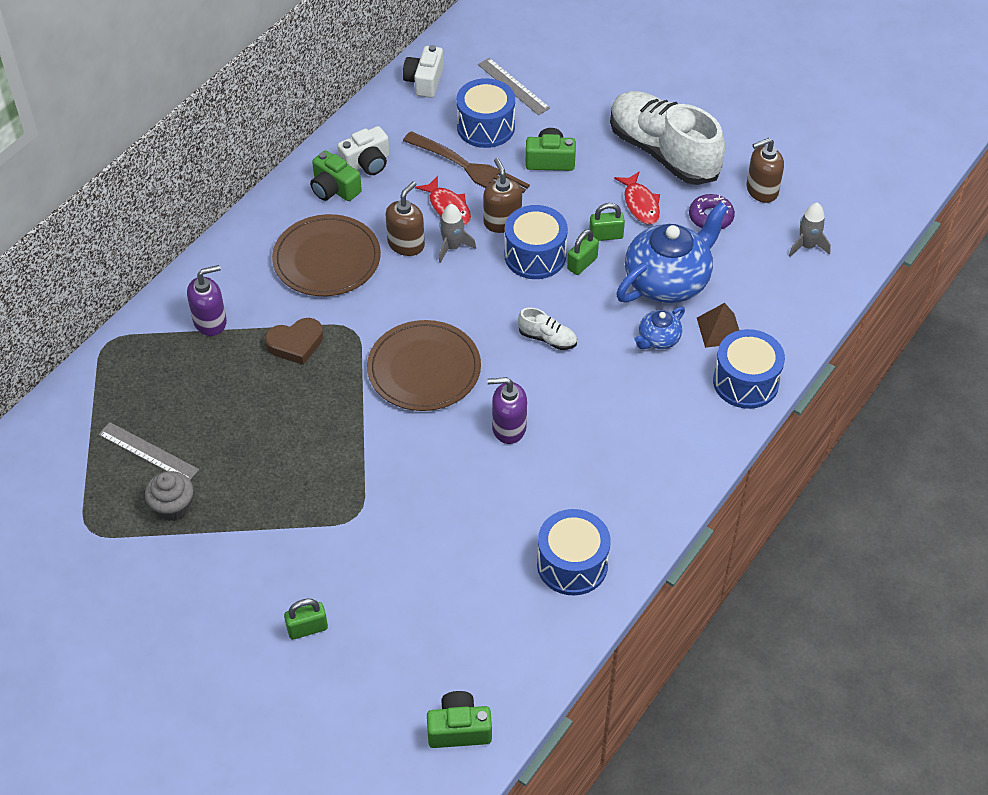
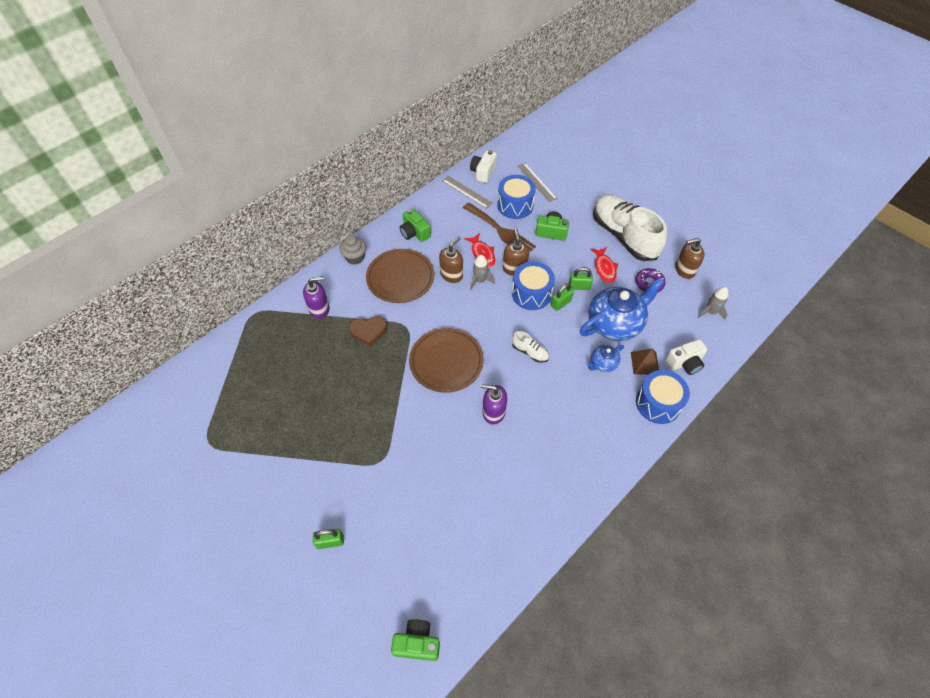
camera: 10 degrees right, 5 degrees up
grey ruler [98,422,199,480] -> grey ruler moved to [442,176,493,209]
grey cupcake [145,471,194,521] -> grey cupcake moved to [339,235,366,264]
white camera [337,126,389,175] -> white camera moved to [666,339,707,375]
blue drum [537,509,611,596] -> none

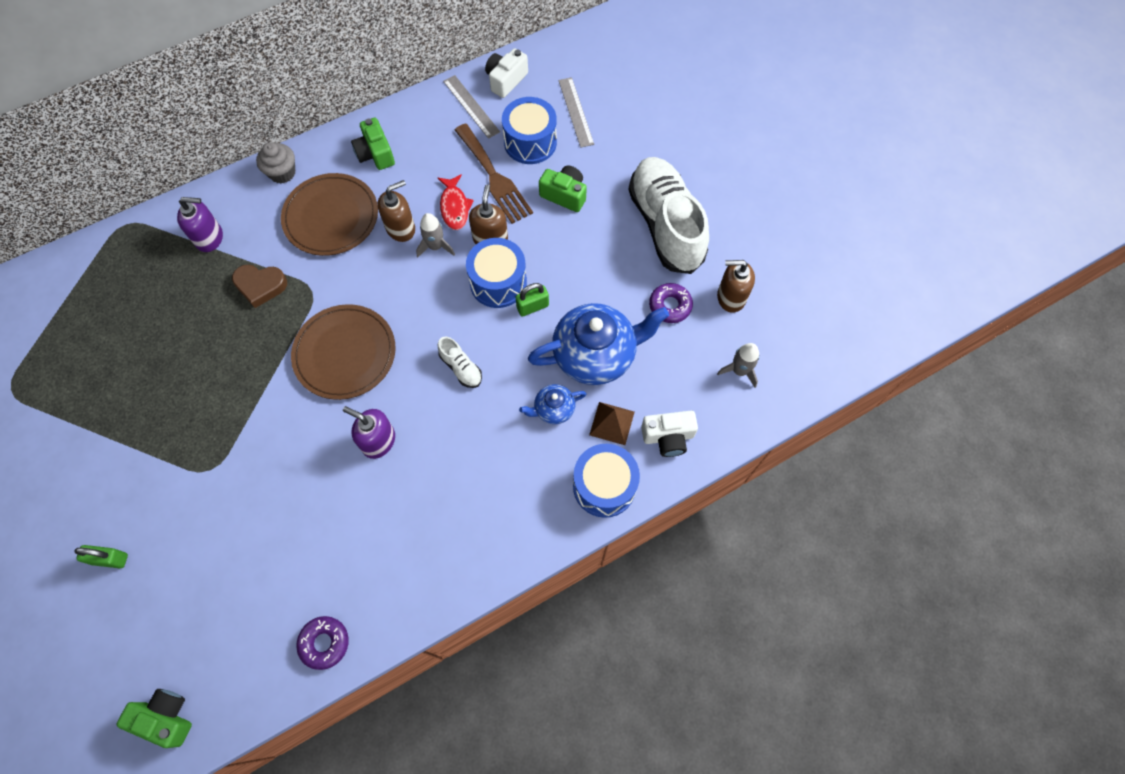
camera: 15 degrees right, 10 degrees up
green padlock [569,267,593,290] -> none
red fish [590,247,618,283] -> none
none -> purple donut [296,616,349,670]

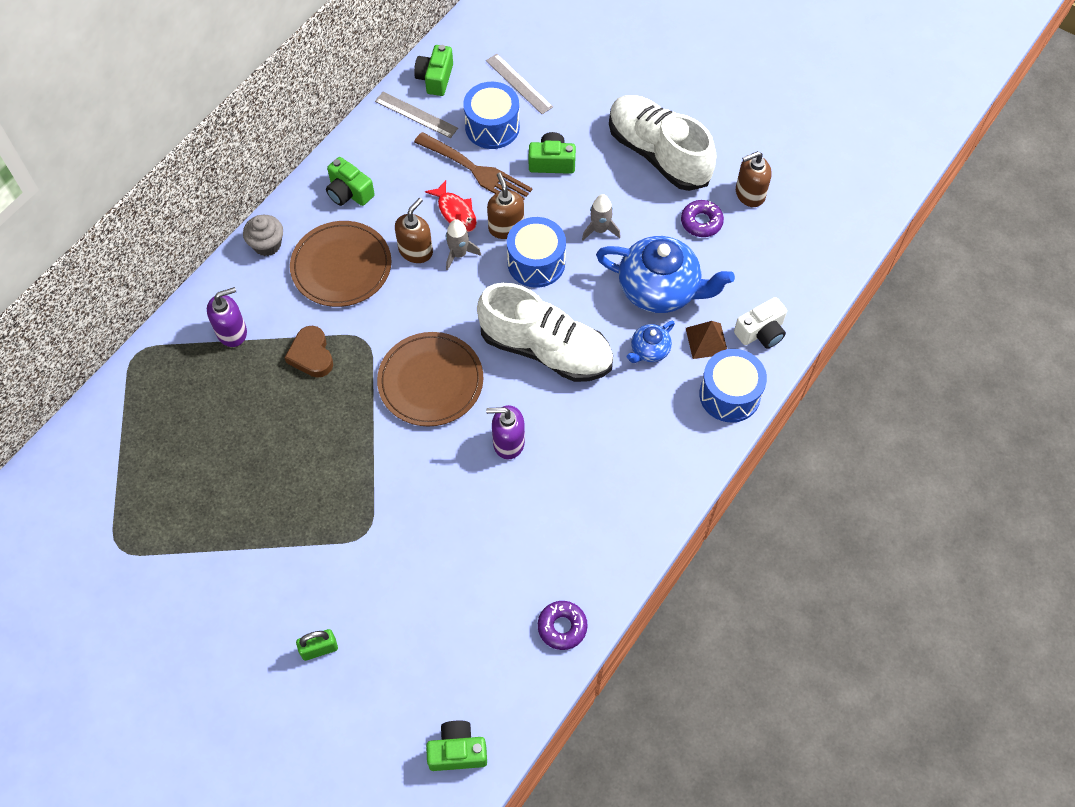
camera: 25 degrees left, 5 degrees down
brown heart [232,264,287,308] -> brown heart turned 90 degrees clockwise [284,326,333,378]
white shoe [437,337,482,388] -> white shoe [477,283,613,382], size x2.43
white camera [485,48,528,98] -> green camera [414,45,453,96]
green padlock [515,283,549,317] -> none
blue teapot [528,303,669,385] -> blue teapot turned 60 degrees clockwise [596,236,735,313]
grey rocket [717,343,759,388] -> grey rocket moved to [582,194,621,240]

